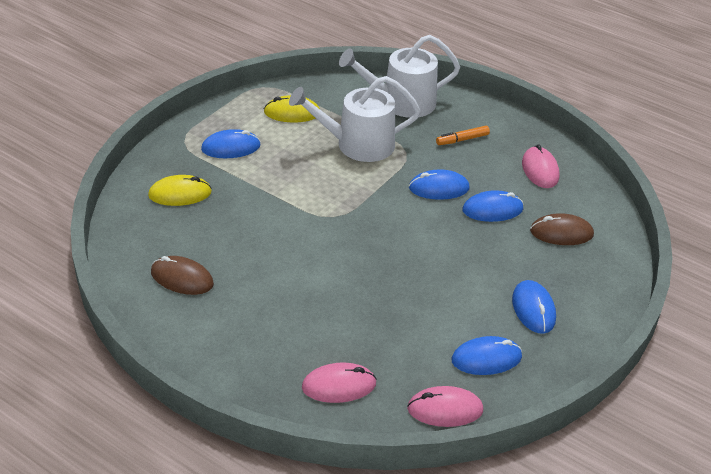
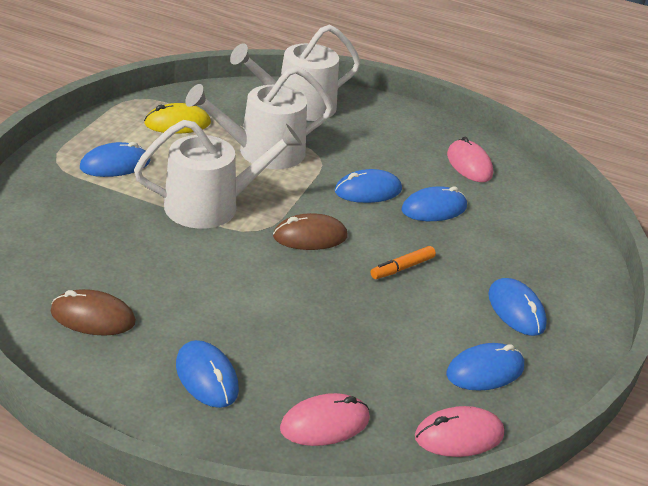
camera: 15 degrees left, 5 degrees down
yellow mouse [148,175,212,206] -> none
orange marker [436,126,490,145] -> orange marker moved to [370,246,436,279]
brown mouse [530,213,594,245] -> brown mouse moved to [273,213,348,250]
none -> white watering can [134,120,302,229]
none -> blue mouse [176,340,239,408]

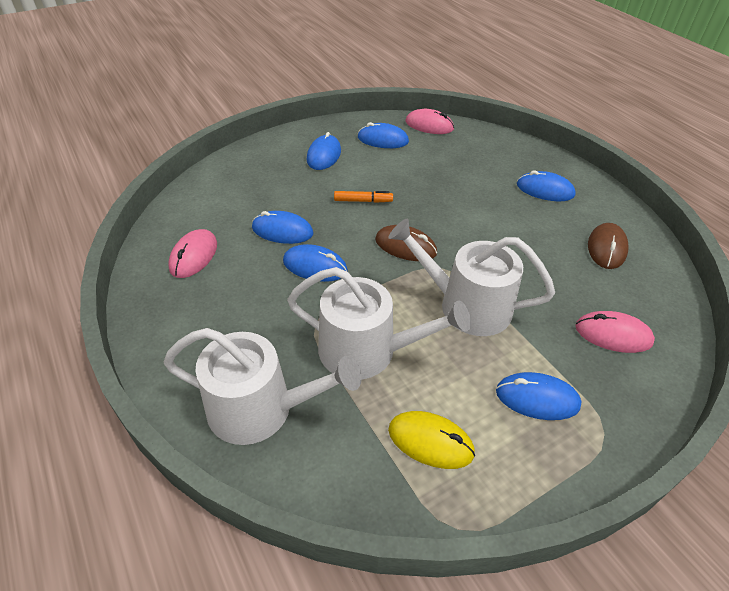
camera: 140 degrees left, 10 degrees up
brown mouse [51,289,136,336] -> brown mouse turned 60 degrees clockwise [588,223,629,269]
blue mouse [176,340,239,408] -> blue mouse turned 75 degrees counterclockwise [517,171,576,201]
pink mouse [280,393,370,446] -> pink mouse moved to [575,311,655,353]

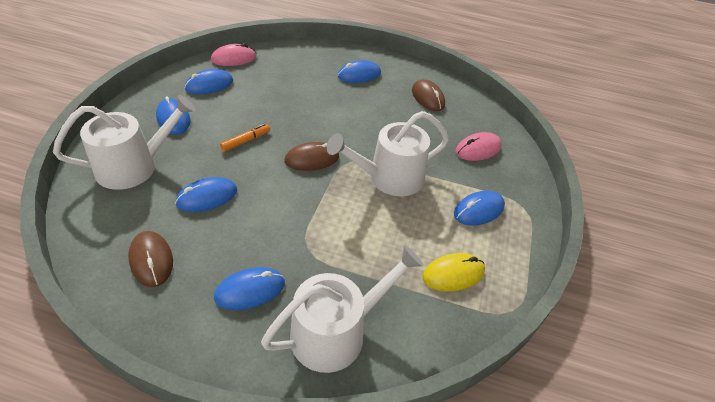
camera: 45 degrees left, 0 degrees up
pink mouse [168,229,217,278] -> brown mouse [128,231,173,287]
blue mouse [283,244,348,282] -> blue mouse moved to [214,267,285,310]
white watering can [287,267,471,380] -> white watering can moved to [53,95,196,190]

